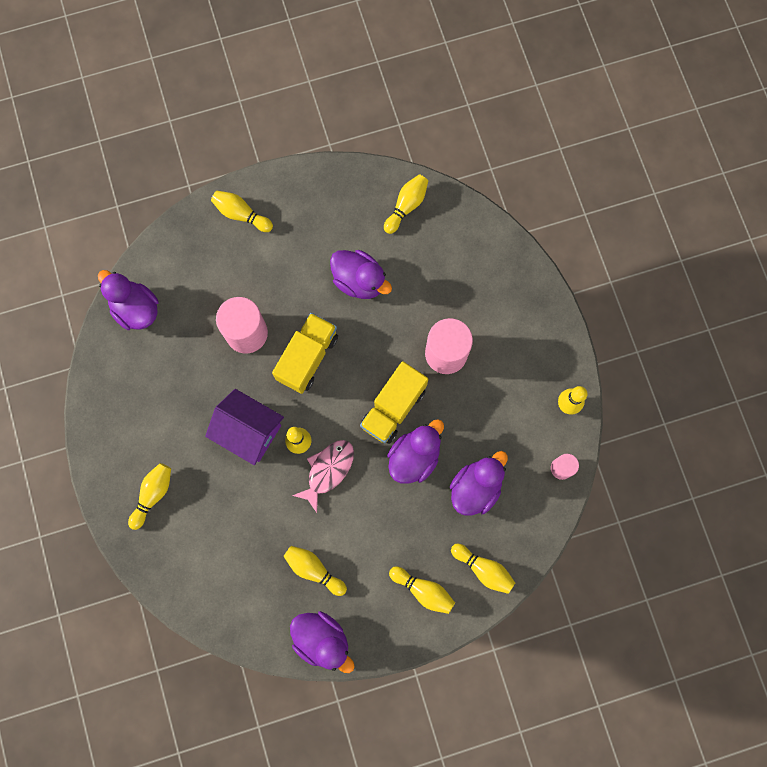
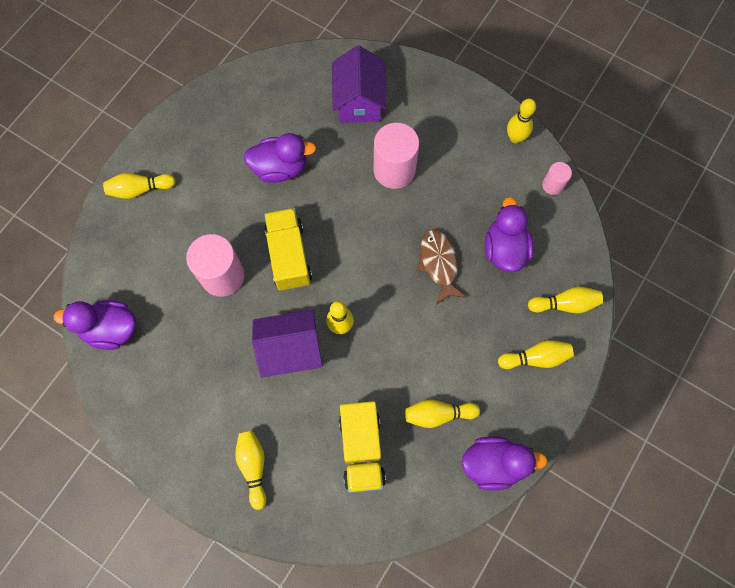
camera: 40 degrees left, 5 degrees down
pink fish [292,440,354,513] -> none
yellow truck [360,361,428,444] -> yellow truck moved to [339,401,386,493]
yellow bowling pin [384,174,428,234] -> none
purple duck [387,419,444,484] -> brown fish [417,229,466,304]
none -> purple house [332,45,387,123]

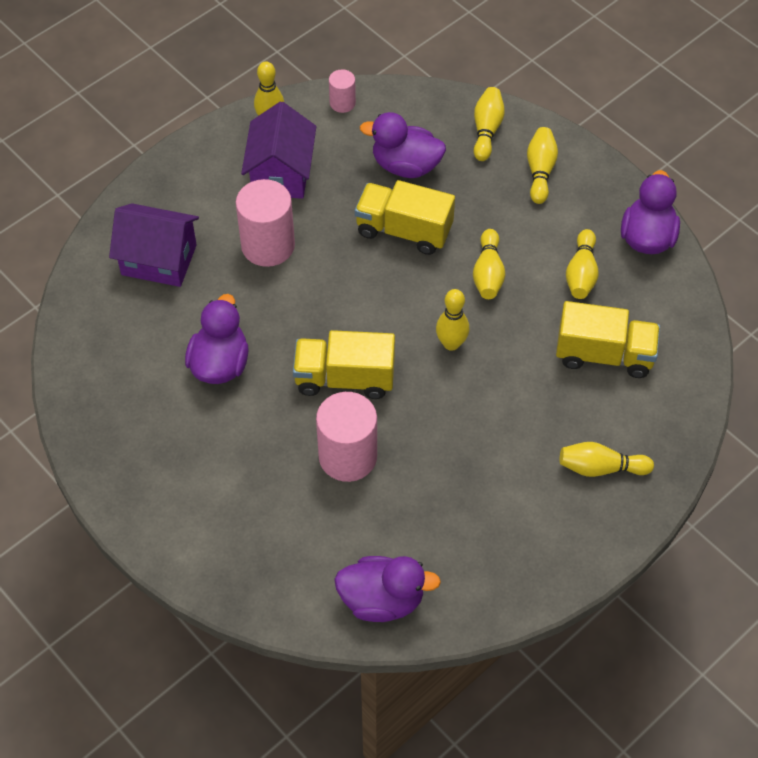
camera: 75 degrees left, 15 degrees down
purple duck [53,300,136,350] -> purple duck turned 105 degrees counterclockwise [334,556,441,622]
yellow bowling pin [103,173,176,199] -> yellow bowling pin moved to [473,229,505,299]
purple house [252,309,323,378] -> purple house moved to [241,102,316,199]
brown fish [417,229,466,304] -> yellow truck [355,180,455,255]

